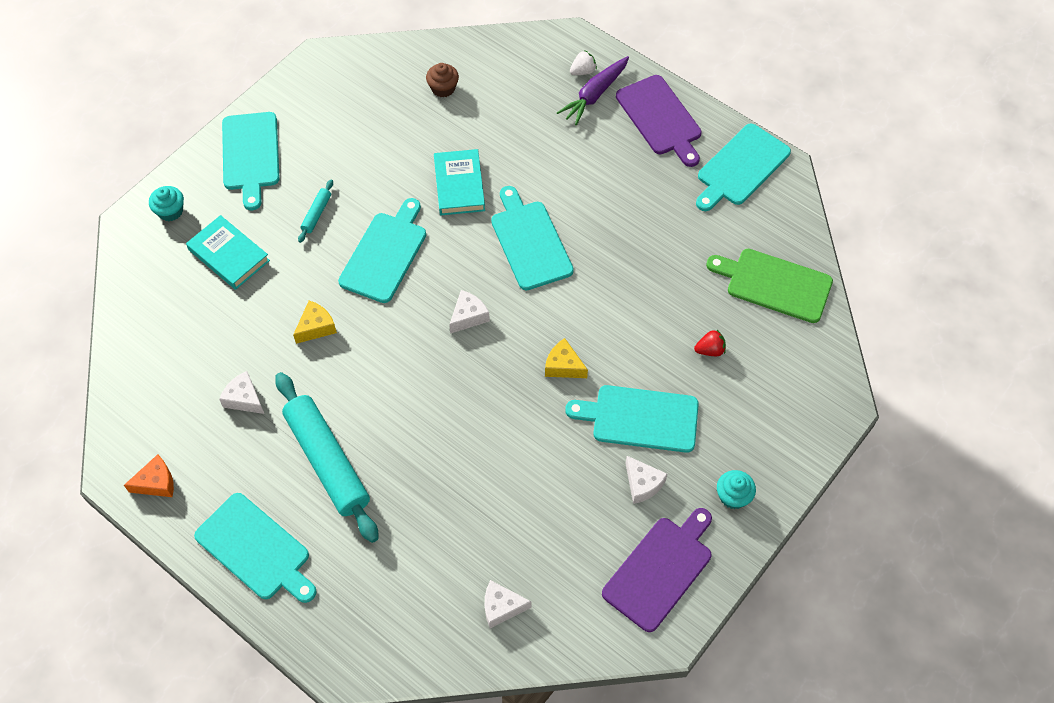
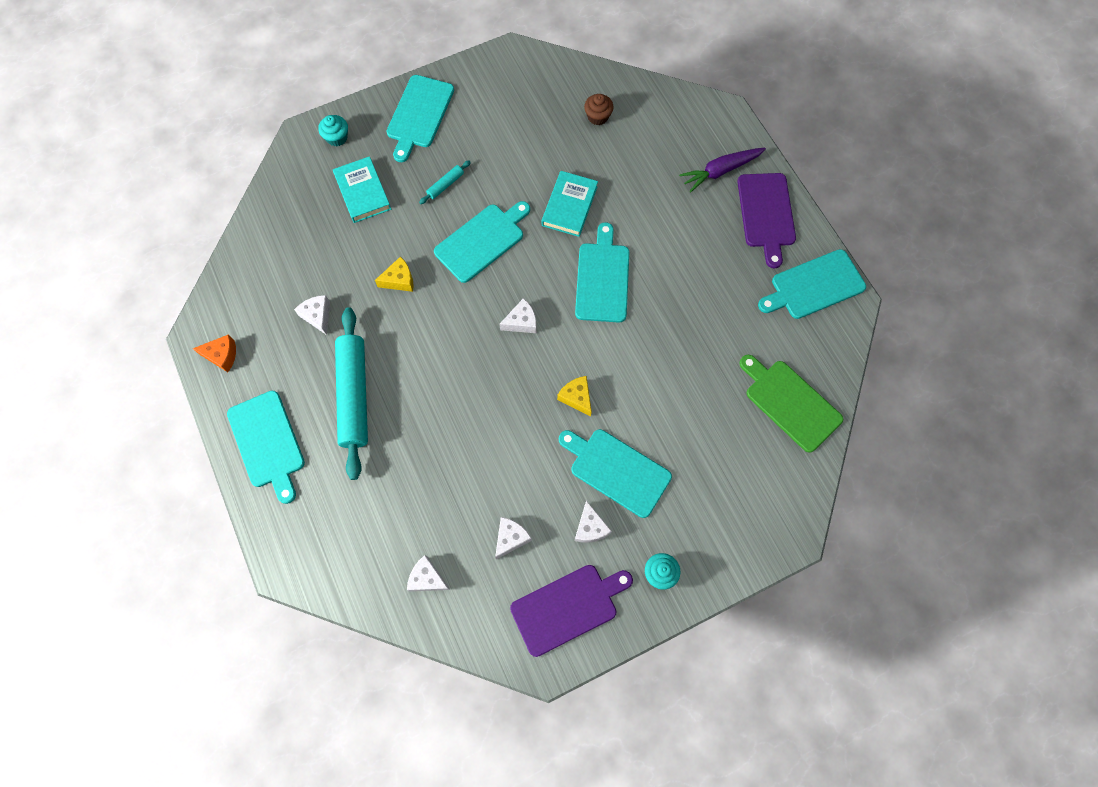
camera: 25 degrees right, 10 degrees up
white strawberry [570,50,597,75] -> none
red strawberry [694,330,726,356] -> none
none -> white cheese [495,517,532,559]

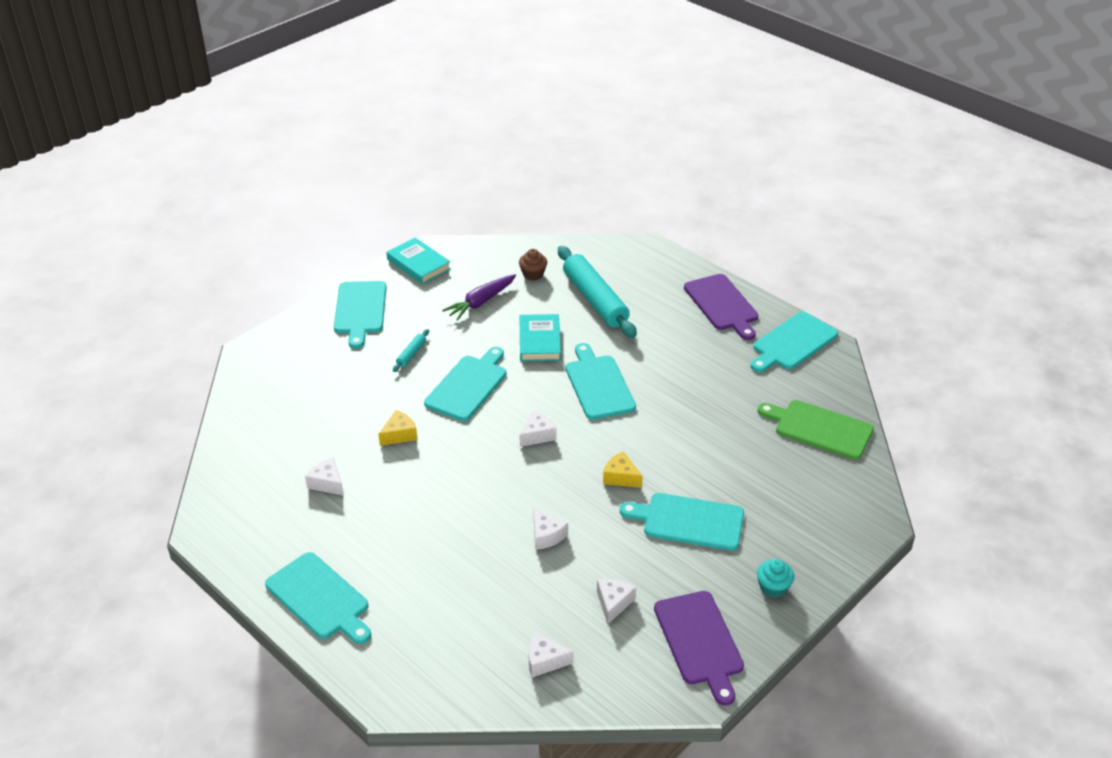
camera: 20 degrees left, 30 degrees down
orange cheese [192,334,236,372] -> none
turquoise cupcake [318,115,348,146] -> none
turquoise book [333,156,391,223] -> turquoise book moved to [386,238,451,284]
turquoise rolling pin [335,307,368,480] -> turquoise rolling pin moved to [558,246,637,338]
purple cutting board [510,565,633,657] -> purple cutting board turned 120 degrees clockwise [654,591,744,706]
white cheese [575,500,612,543] -> white cheese moved to [533,507,568,550]
purple carrot [679,148,766,193] -> purple carrot moved to [442,274,516,321]

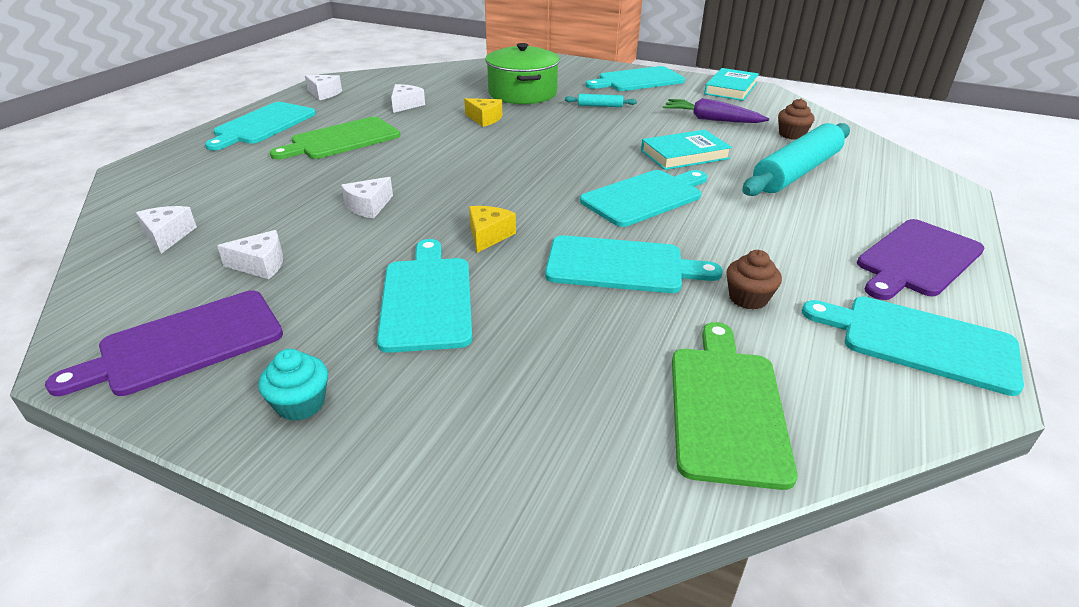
camera: 70 degrees right, 5 degrees down
turquoise cutting board [424,347,507,421] -> turquoise cutting board moved to [545,235,723,293]
white cheese [520,411,556,447] -> white cheese moved to [305,75,342,100]
none -> green cutting board [270,117,400,159]
none -> green pot [485,43,560,104]
none -> brown cupcake [726,250,782,310]

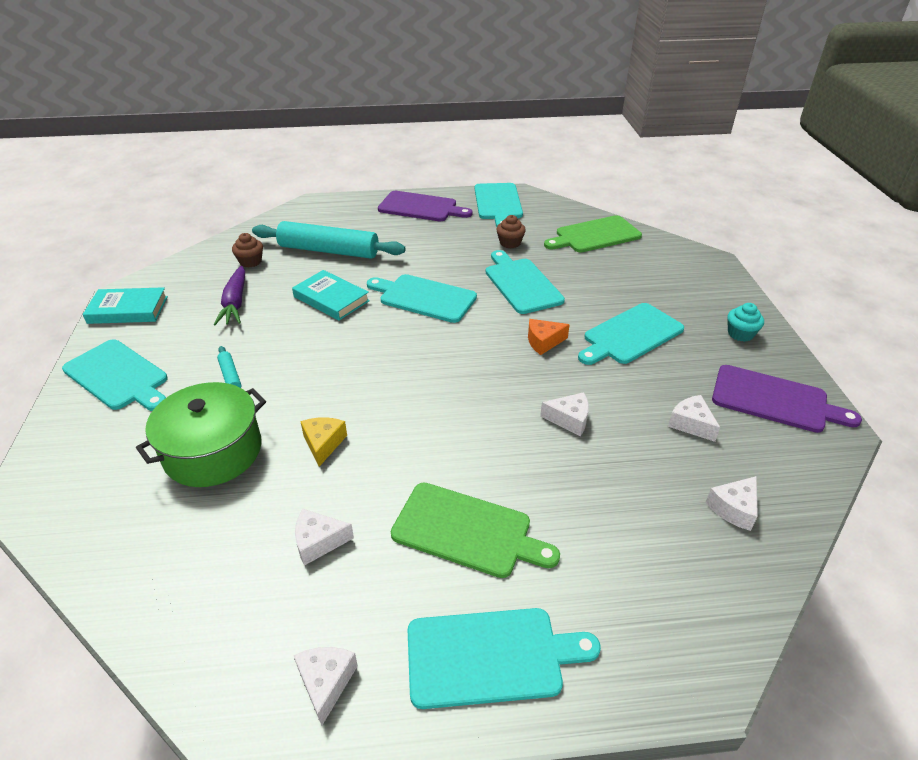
camera: 120 degrees left, 5 degrees up
yellow cheese [469,206,516,253] -> orange cheese [528,319,570,355]

